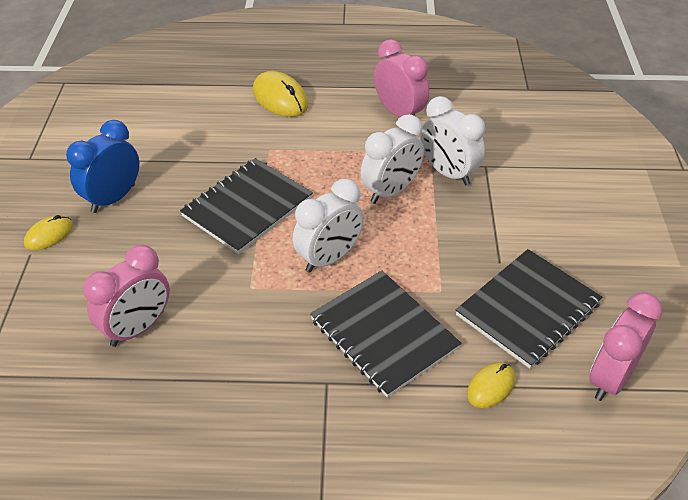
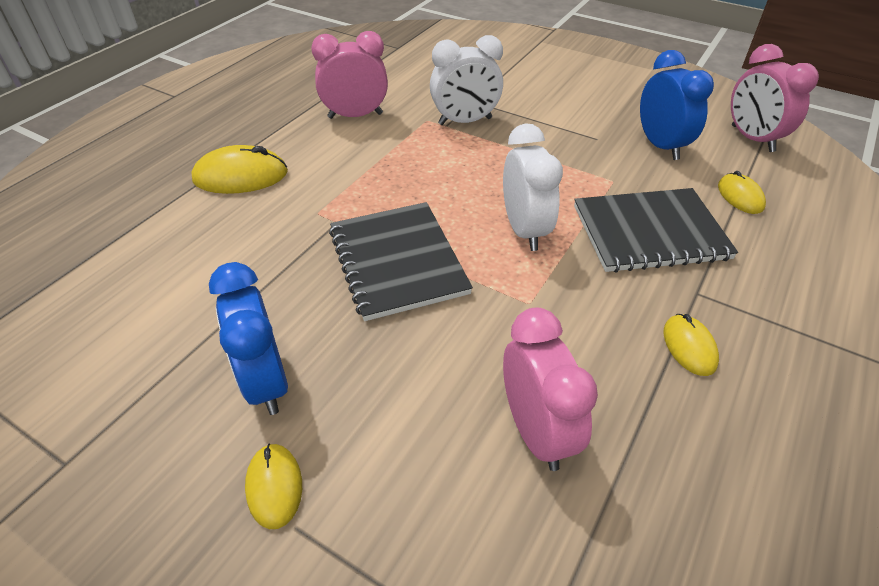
camera: 60 degrees left, 0 degrees up
white clock [361,114,424,204] -> none
black notebook [456,249,602,369] -> blue clock [640,50,714,160]
none -> yellow mouse [663,314,719,376]

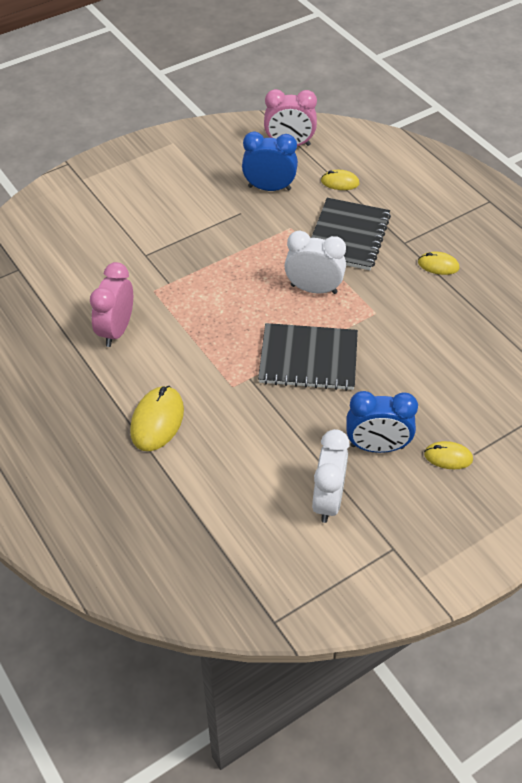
camera: 65 degrees left, 5 degrees up
white clock [430,35,503,125] -> white clock moved to [312,429,350,523]
pink clock [503,307,598,471] -> none

